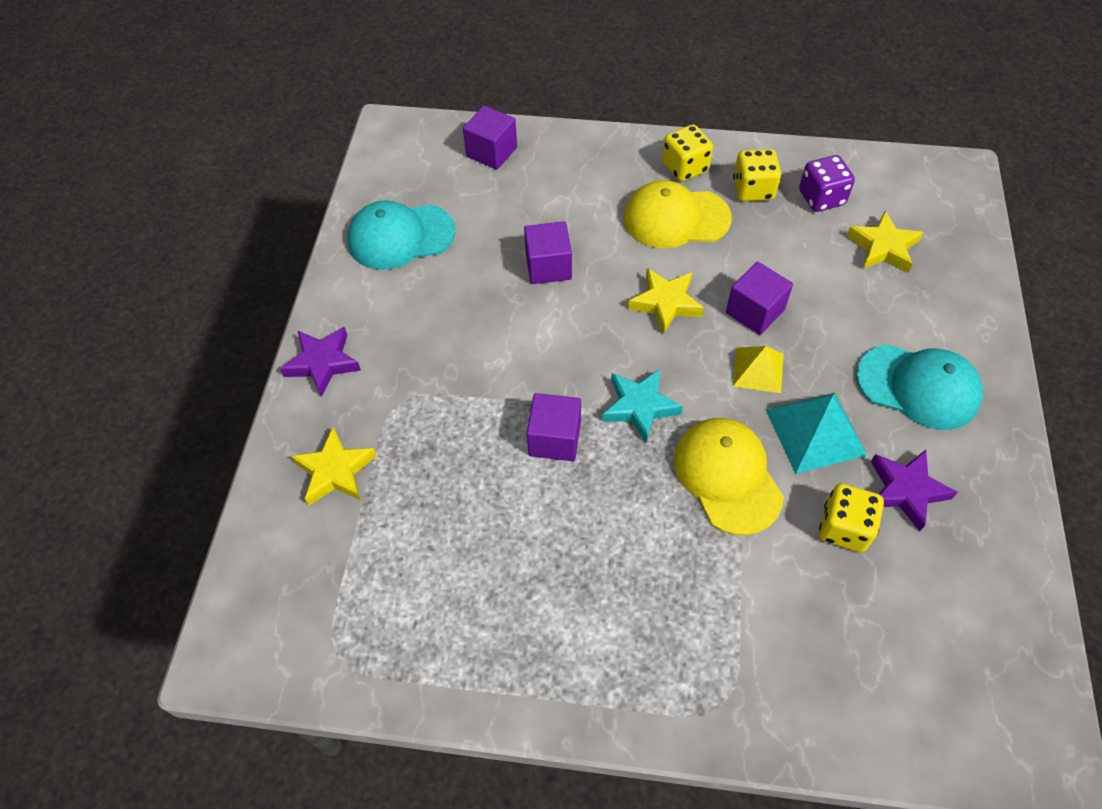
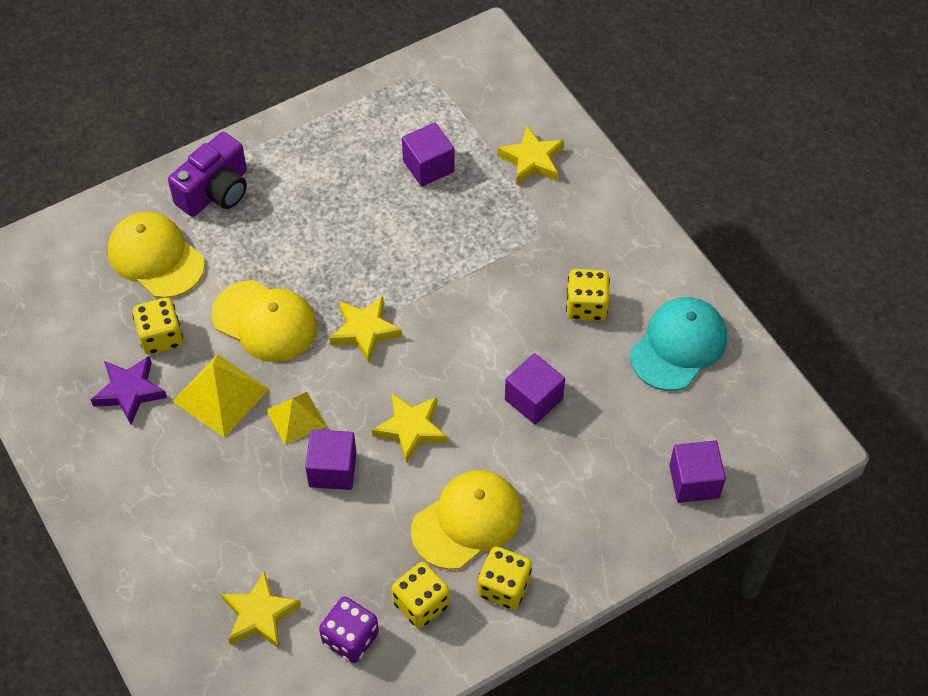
camera: 140 degrees right, 0 degrees up
purple star [280,327,361,397] -> none
purple cube [527,393,581,461] -> purple cube moved to [402,122,455,187]
turquoise star [602,369,683,443] -> yellow star [329,296,402,363]
turquoise pyramid [766,393,867,474] -> yellow pyramid [172,354,269,438]
turquoise cap [856,344,983,430] -> none
none -> yellow cap [108,212,205,298]
none -> purple camera [168,132,247,217]
none -> yellow dice [566,269,610,321]

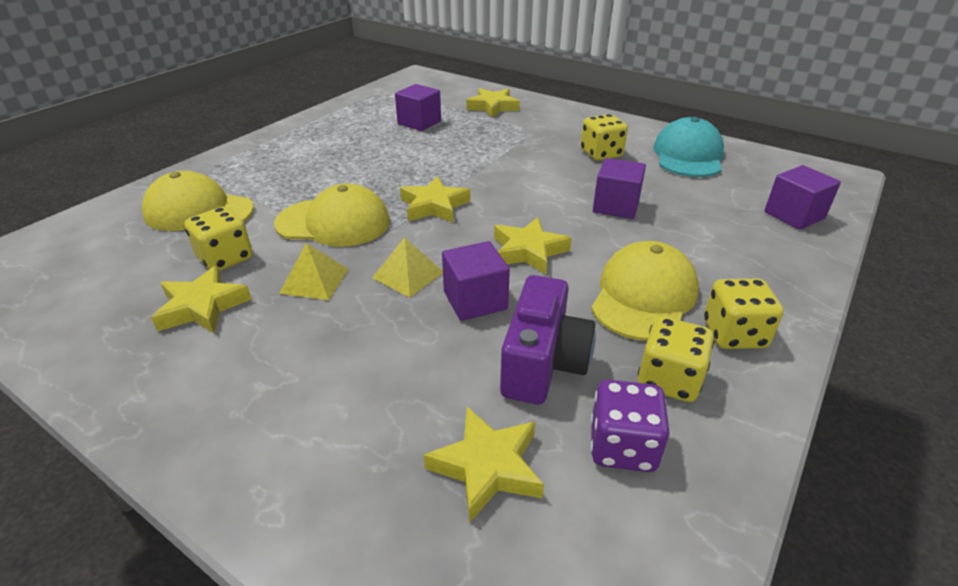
camera: 25 degrees left, 20 degrees down
purple star [90,356,167,425] -> yellow star [151,265,252,333]
purple camera [168,132,247,217] -> purple camera moved to [500,275,596,404]
yellow pyramid [172,354,269,438] -> yellow pyramid [279,243,348,300], size x0.65

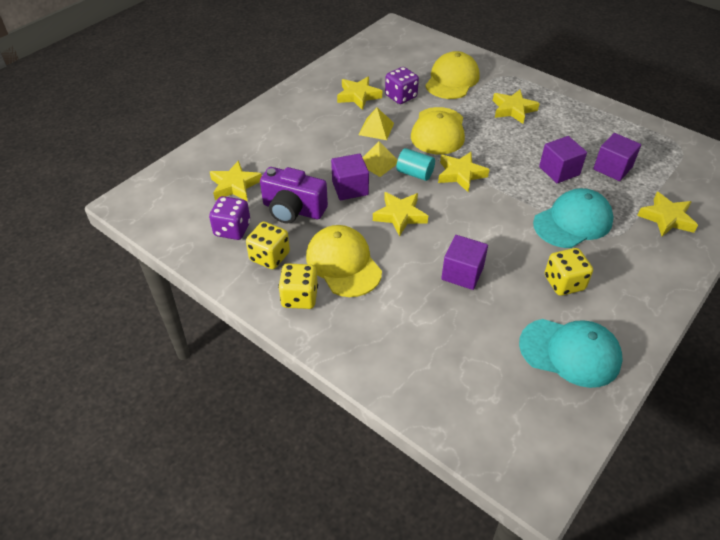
camera: 95 degrees right, 10 degrees up
yellow dice [185,207,253,271] -> purple dice [385,67,419,104]
yellow cap [591,241,699,341] -> yellow cap turned 150 degrees counterclockwise [306,225,382,297]
purple cube [764,165,841,230] -> purple cube moved to [539,136,587,183]
none -> turquoise cylinder [396,148,435,181]
none -> yellow star [493,90,540,124]
none -> turquoise cap [533,188,614,248]

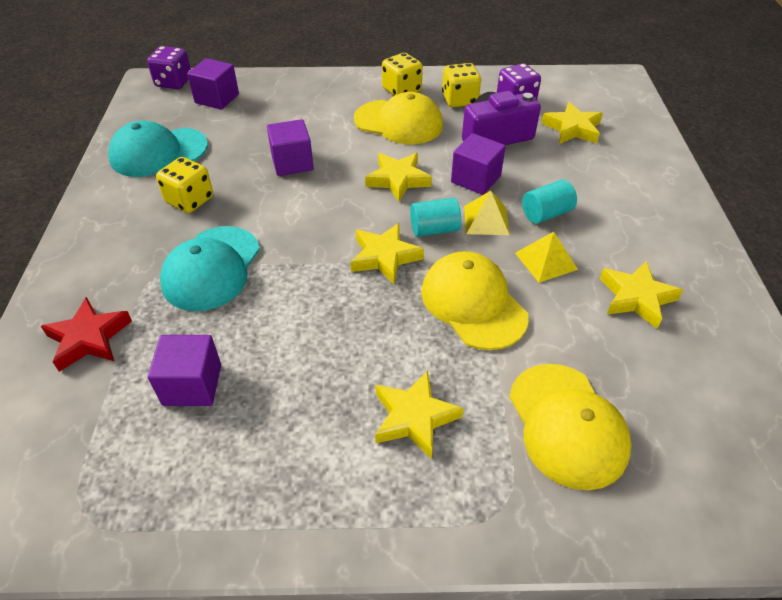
camera: 140 degrees right, 0 degrees up
purple dice [385,67,419,104] -> purple dice moved to [147,46,191,89]
purple cube [539,136,587,183] -> purple cube moved to [187,58,239,110]
yellow star [637,192,698,237] -> red star [41,297,132,372]
none -> turquoise cylinder [522,180,577,224]

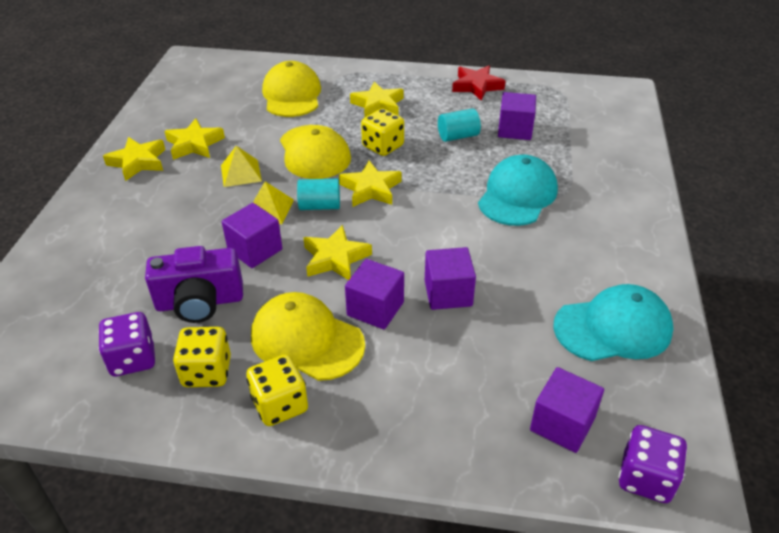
camera: 170 degrees left, 5 degrees down
red star [41,297,132,372] -> red star moved to [452,65,505,101]
yellow dice [156,157,213,213] -> yellow dice moved to [361,108,404,156]
turquoise cylinder [522,180,577,224] -> turquoise cylinder moved to [438,108,481,142]
yellow star [541,102,603,144] -> yellow star moved to [103,137,165,181]
none -> purple cube [345,259,404,329]

